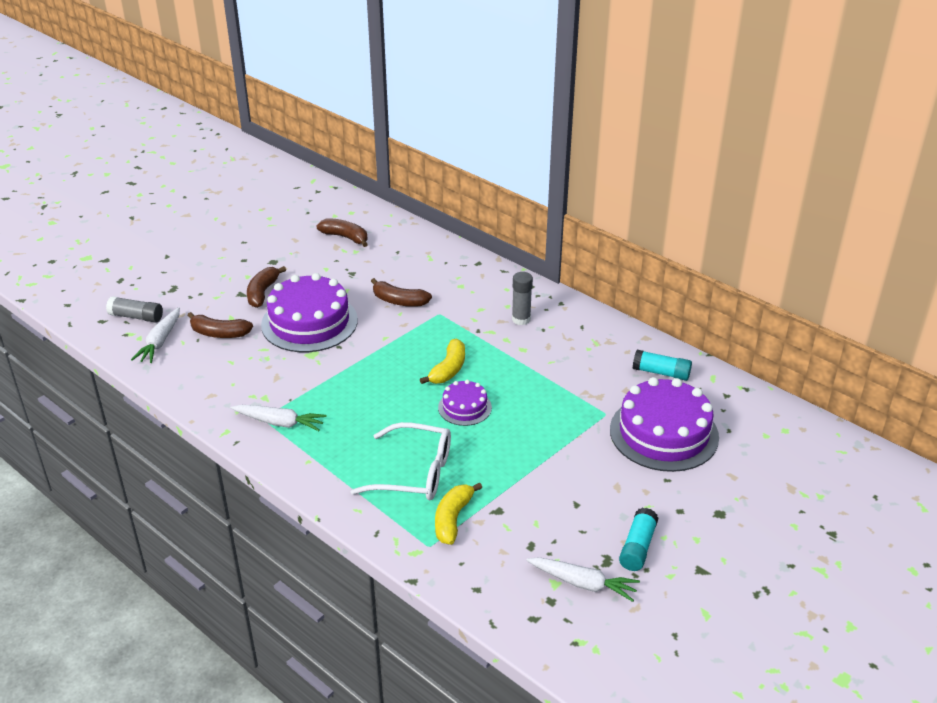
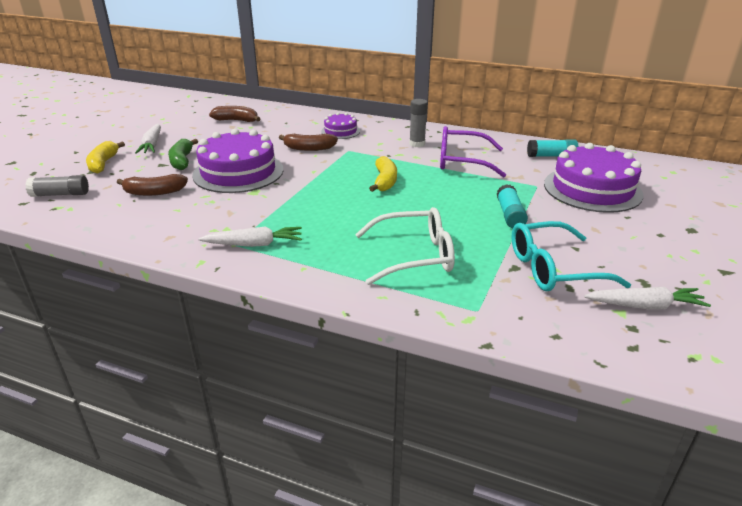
camera: 20 degrees left, 5 degrees down
white carrot [131,307,180,363] -> white carrot moved to [135,124,161,154]
brown banana [247,266,286,308] -> green banana [168,139,198,170]
yellow banana [435,482,482,545] -> yellow banana moved to [86,141,125,173]
purple cake [438,380,492,426] -> purple cake moved to [321,113,360,139]
turquoise glue stick [619,508,659,571] -> turquoise glue stick moved to [497,184,528,228]
none -> purple glasses [440,126,506,178]
none -> turquoise glasses [511,221,631,291]

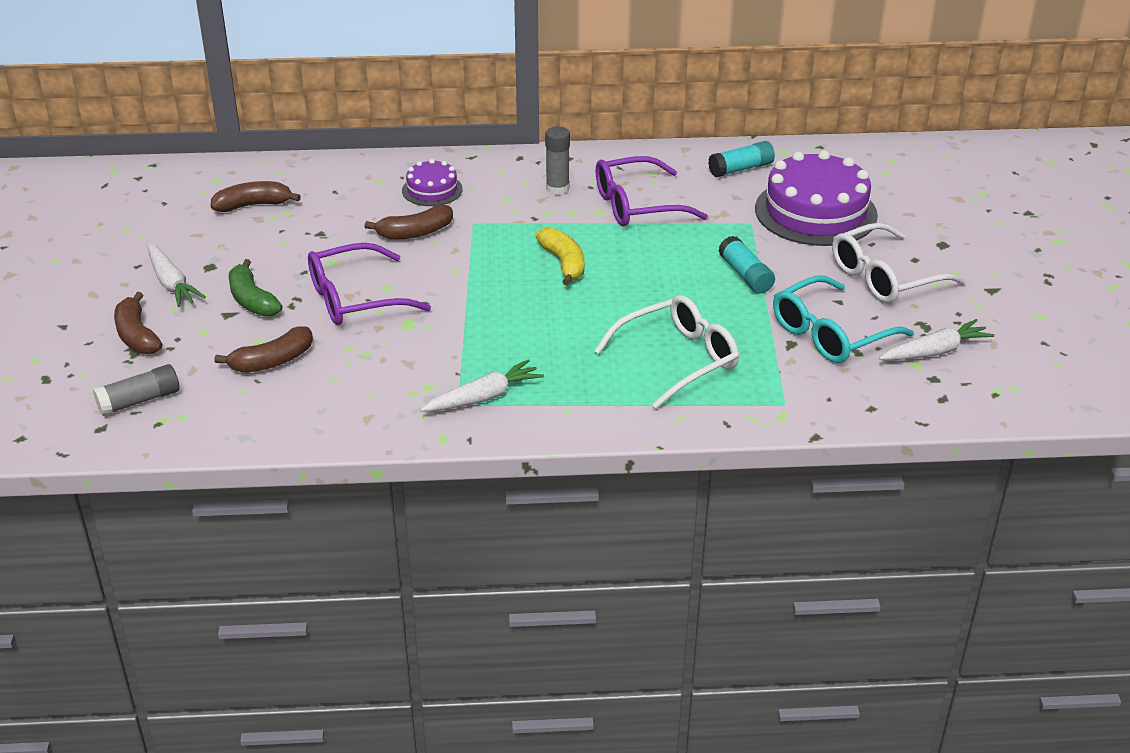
camera: 25 degrees left, 5 degrees up
yellow banana [86,141,125,173] -> brown banana [114,292,162,354]
purple cake [192,129,283,193] -> purple glasses [308,243,431,325]
none -> white glasses [832,223,966,303]

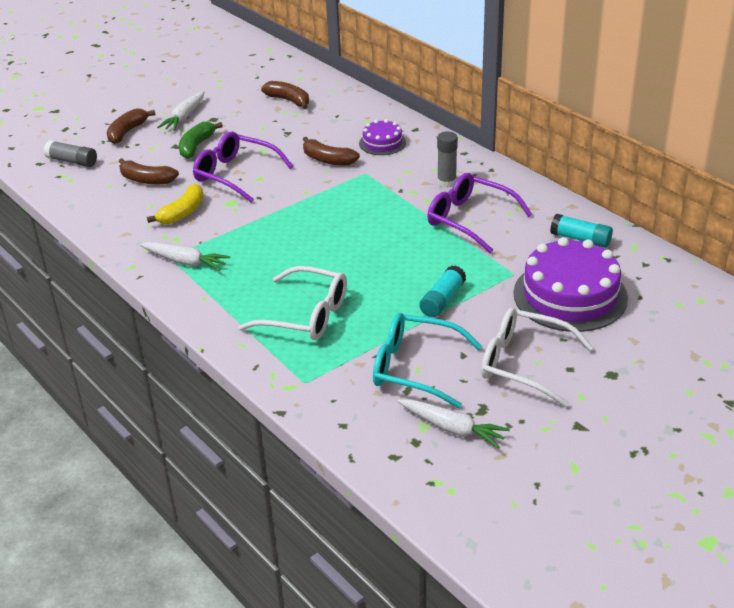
camera: 55 degrees right, 0 degrees up
yellow banana [536,228,584,285] -> yellow banana moved to [147,184,203,224]

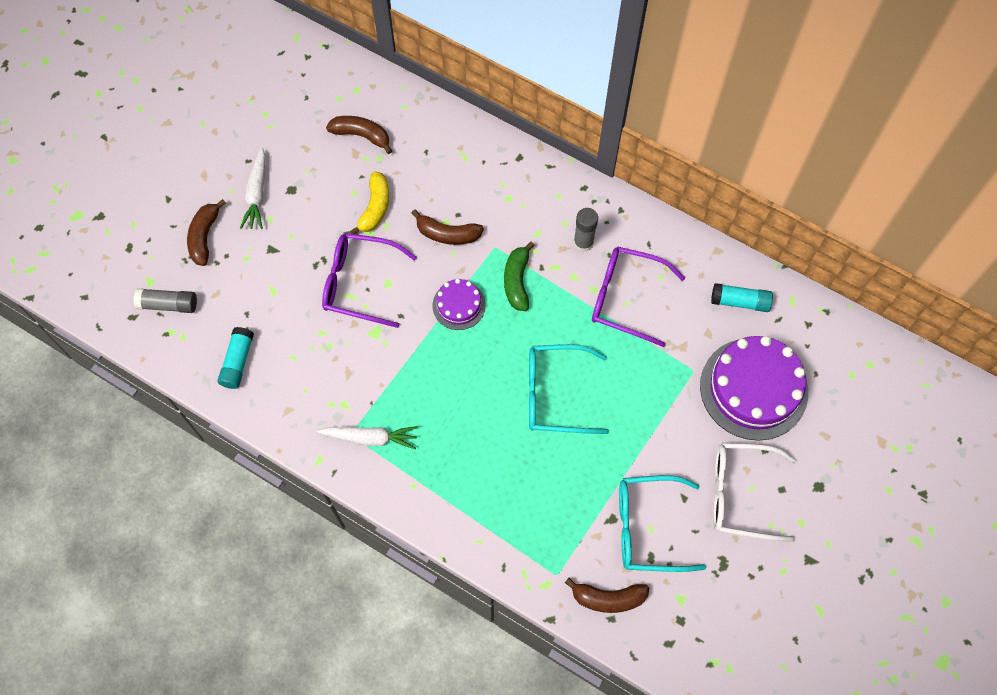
camera: 20 degrees left, 30 degrees up
brown banana [119,158,179,184] -> brown banana moved to [565,578,649,613]
yellow banana [147,184,203,224] -> yellow banana moved to [350,171,389,234]
green banana [179,121,223,159] -> green banana moved to [504,242,535,311]
white glasses [238,266,347,340] -> none
purple cake [359,119,406,155] -> purple cake moved to [433,279,486,330]
white carrot [397,399,510,448] -> none
turquoise glue stick [420,265,466,317] -> turquoise glue stick moved to [218,327,254,389]
none -> turquoise glasses [529,344,609,434]

